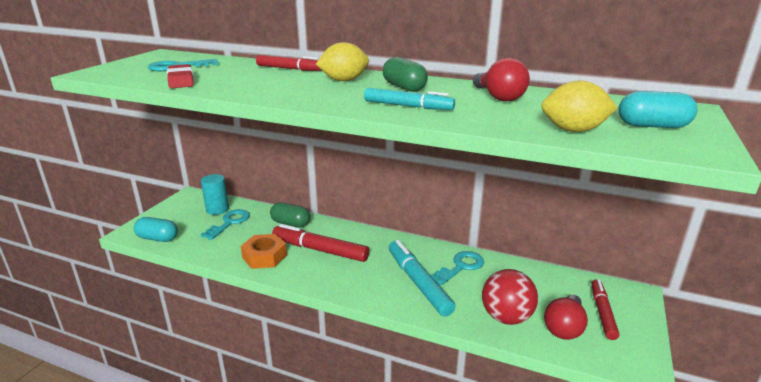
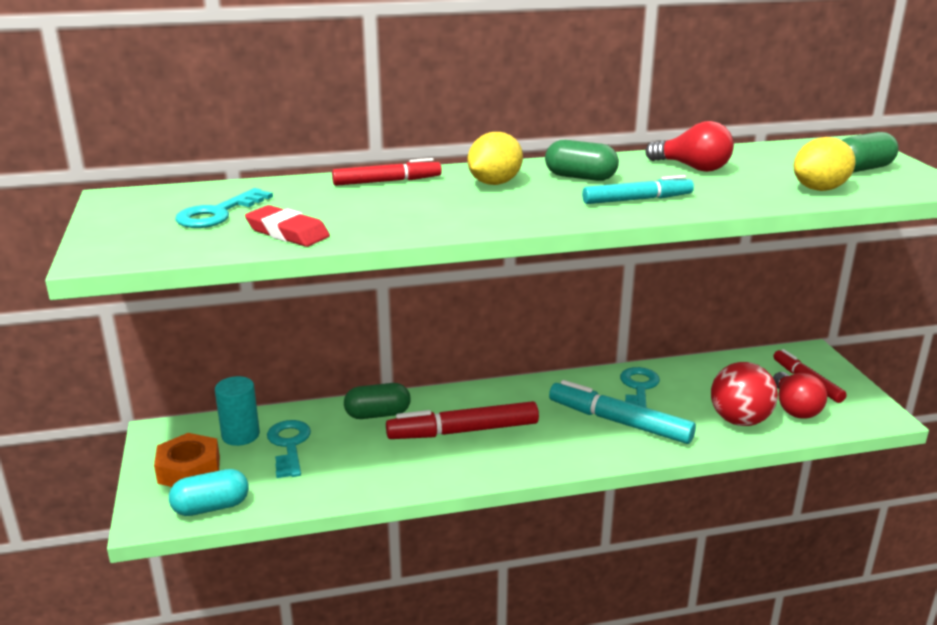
camera: 35 degrees left, 0 degrees up
orange nut [241,234,287,269] -> orange nut moved to [154,433,220,487]
turquoise capsule [618,91,697,128] -> green capsule [842,132,899,173]

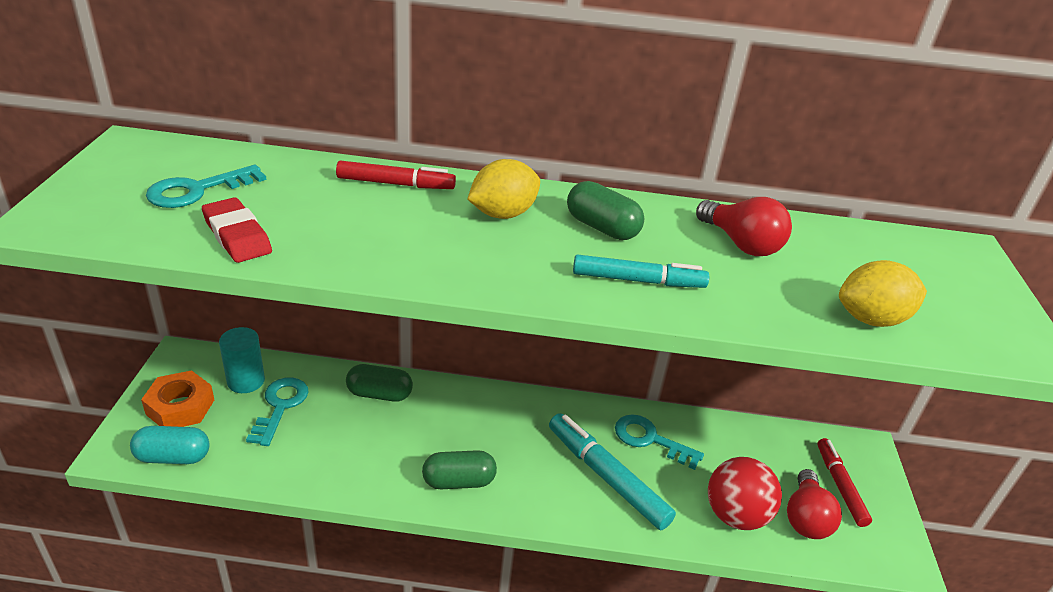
camera: 15 degrees right, 10 degrees up
red marker [386,401,539,439] -> none
turquoise key [620,367,660,408] -> turquoise key turned 90 degrees counterclockwise [615,414,704,470]
green capsule [842,132,899,173] -> green capsule moved to [422,450,497,489]

